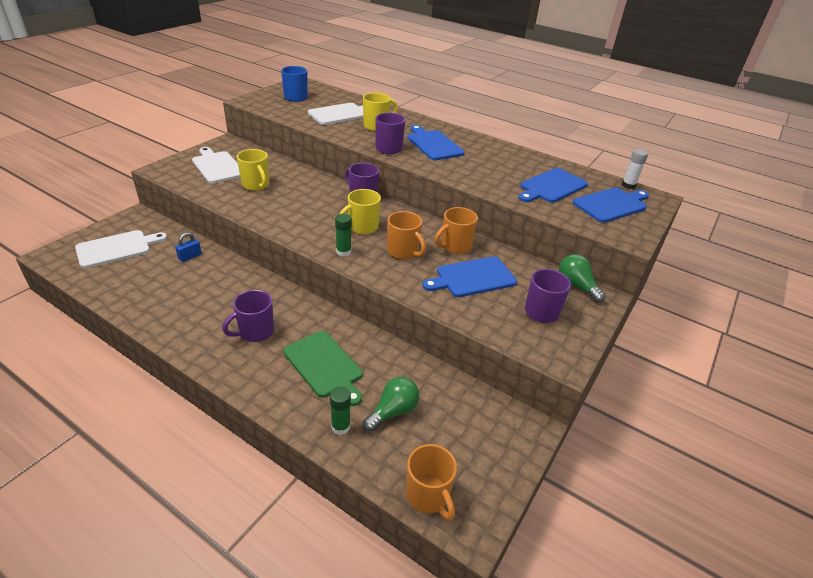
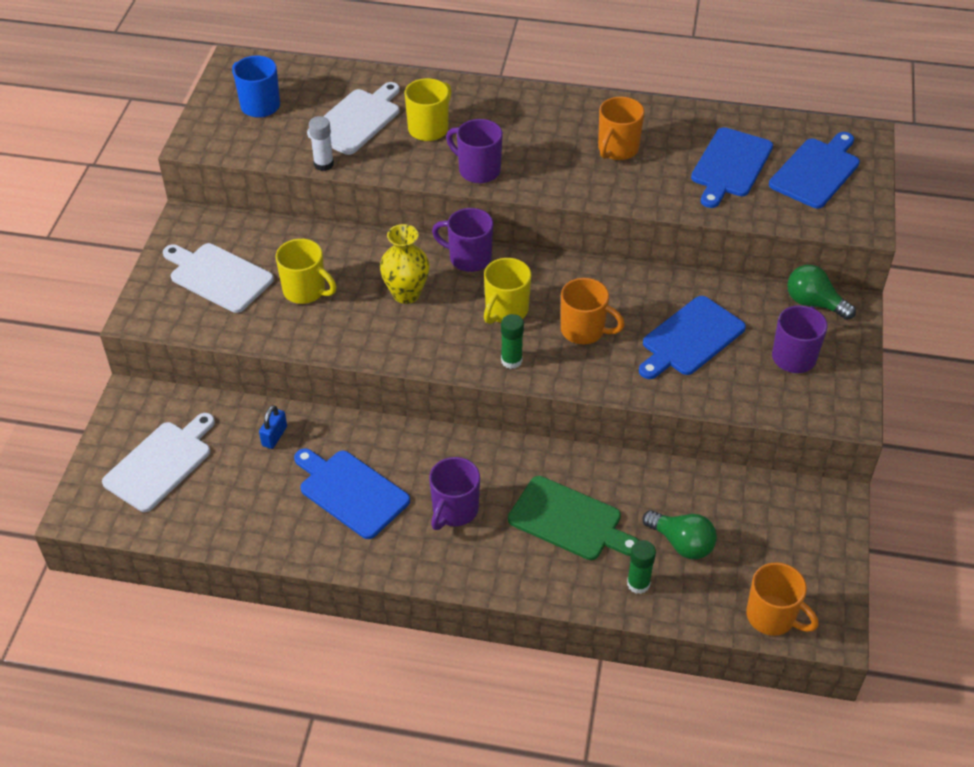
camera: 20 degrees left, 10 degrees up
green light bulb [363,377,419,432] -> green light bulb turned 105 degrees clockwise [643,510,717,559]
blue cutting board [407,125,465,160] -> blue cutting board moved to [294,448,410,539]
orange mug [435,207,478,254] -> orange mug moved to [598,97,645,160]
white glue stick [622,149,648,189] -> white glue stick moved to [309,116,334,171]
none -> yellow vase [380,224,430,304]

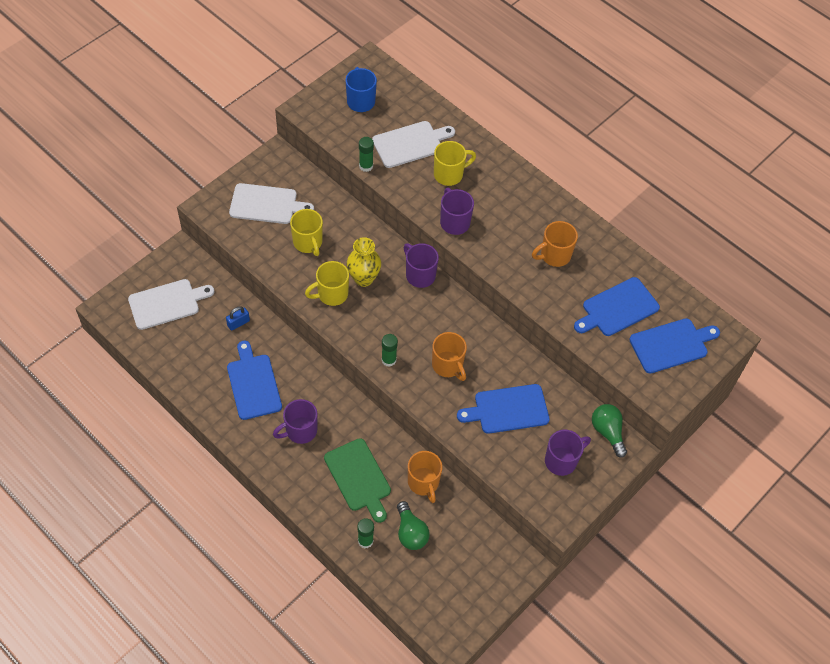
camera: 30 degrees right, 10 degrees up
white cutting board [163,243,274,313] -> white cutting board turned 120 degrees clockwise [229,183,314,224]
white glue stick [309,116,334,171] -> green glue stick [359,137,374,172]
yellow mug [484,258,531,324] -> yellow mug moved to [305,261,349,306]
orange mug [746,562,819,636] -> orange mug moved to [408,451,442,503]

